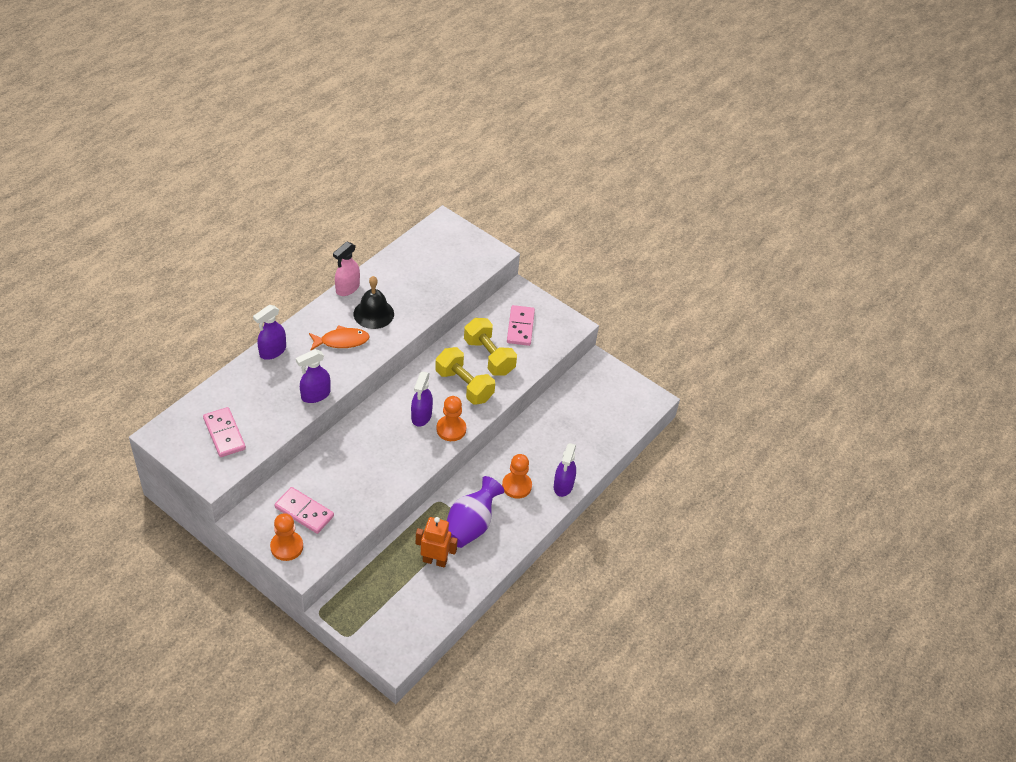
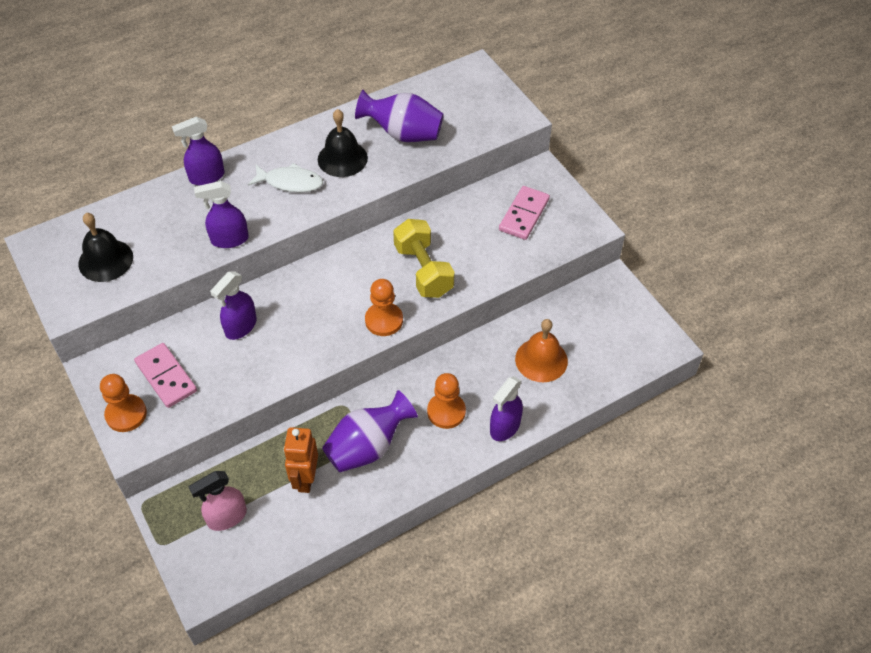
camera: 25 degrees right, 5 degrees up
pink domino [203,407,246,457] -> black bell [78,213,133,282]
orange fish [309,325,370,350] -> white fish [248,163,323,192]
pink spray bottle [333,242,360,296] -> pink spray bottle moved to [189,471,247,531]
purple spray bottle [411,371,433,427] -> purple spray bottle moved to [210,271,257,340]
orange robot [416,517,458,568] -> orange robot turned 120 degrees counterclockwise [283,427,318,493]
yellow dumbbell [464,318,517,376] -> none
none -> purple vase [355,90,444,142]
none -> orange bell [515,319,568,382]

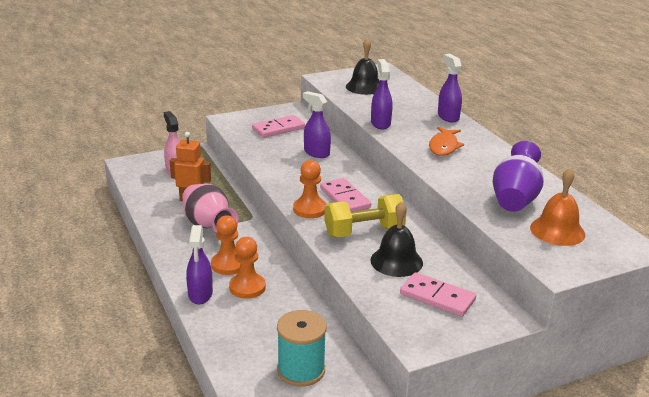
camera: 95 degrees right, 25 degrees down
orange pawn [100,374,147,432] -> orange pawn moved to [229,237,266,299]
white fish [248,163,323,192] -> orange fish [429,127,464,156]
black bell [318,109,368,177] -> black bell moved to [370,201,423,277]
purple vase [322,390,418,472] -> pink vase [182,184,239,232]
purple spray bottle [490,376,523,441] -> purple spray bottle turned 135 degrees counterclockwise [186,225,213,304]
orange bell [515,319,568,382] -> orange bell moved to [530,168,585,246]
none -> turquoise spool [277,310,327,386]
none -> pink domino [320,178,371,212]

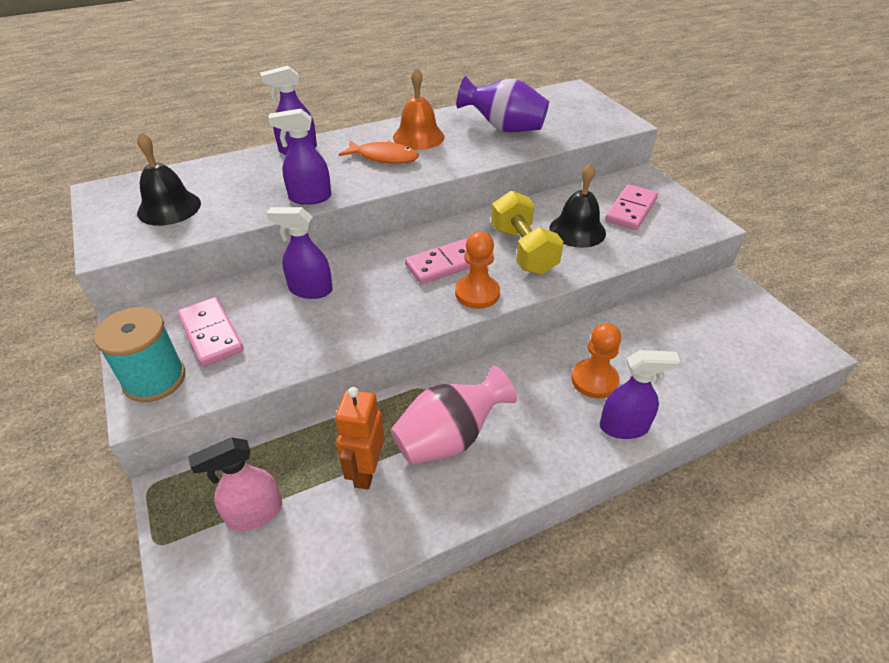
camera: 90 degrees left, 15 degrees up
orange pawn [211,215,240,275] -> none
turquoise spool [277,310,327,386] -> turquoise spool moved to [94,307,185,402]
purple spray bottle [303,91,331,158] -> purple spray bottle turned 60 degrees clockwise [267,207,333,299]
orange bell [530,168,585,246] -> orange bell moved to [393,67,445,150]

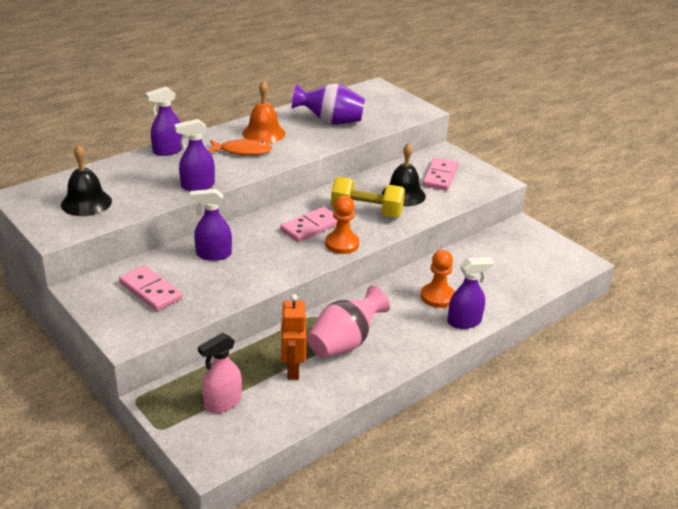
camera: 15 degrees left, 10 degrees down
turquoise spool [94,307,185,402] -> none
yellow dumbbell [491,190,564,275] -> yellow dumbbell turned 45 degrees counterclockwise [331,177,405,218]

